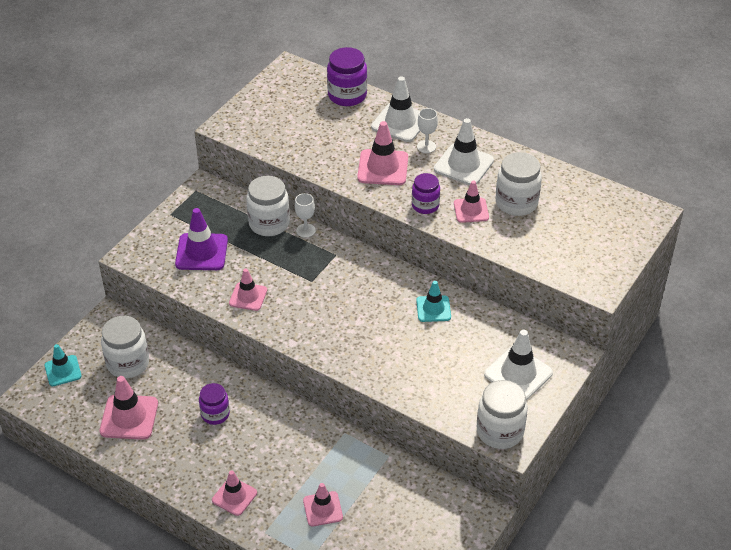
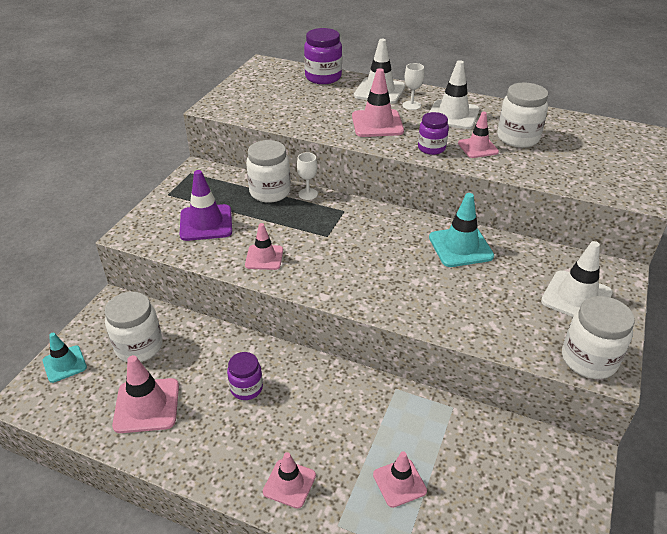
camera: 10 degrees left, 5 degrees down
turquoise traffic cone [416,281,451,322] -> turquoise traffic cone [429,193,494,267], size x1.54

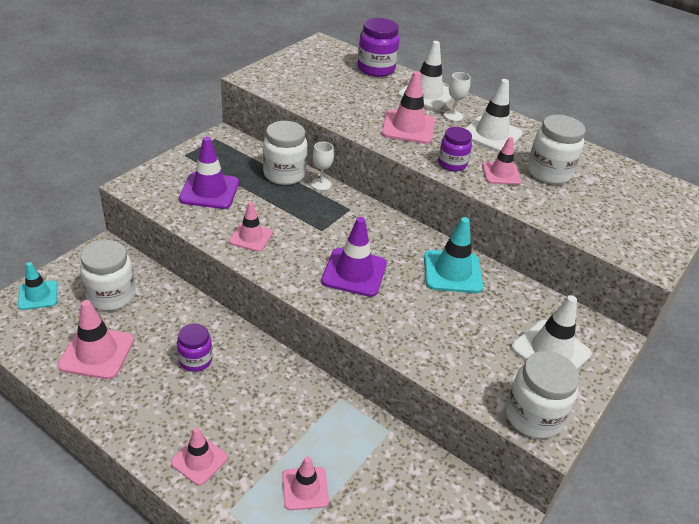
camera: 10 degrees right, 0 degrees up
none -> purple traffic cone [321,217,387,297]

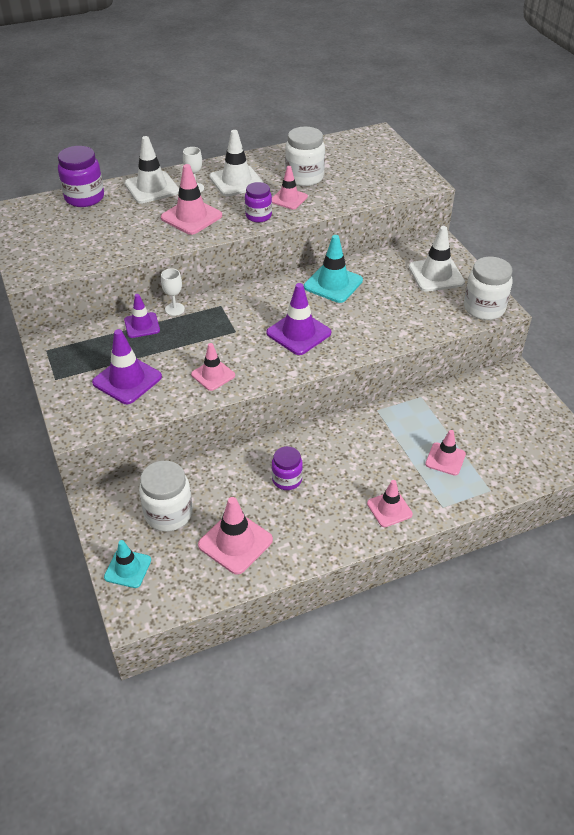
camera: 55 degrees left, 5 degrees up
white jar [263,121,307,185] -> purple traffic cone [124,294,160,338]

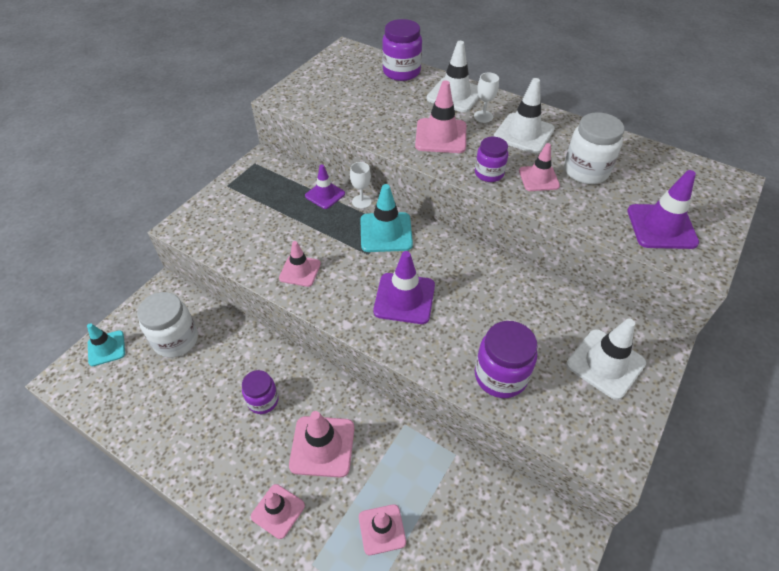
camera: 55 degrees right, 5 degrees up
purple traffic cone [92,329,162,404] -> purple traffic cone moved to [628,170,699,249]
pink traffic cone [198,497,273,575] -> pink traffic cone moved to [289,411,354,478]
turquoise traffic cone [304,235,363,303] -> turquoise traffic cone moved to [360,184,413,252]
white jar [464,257,513,320] -> none
none -> purple jar [475,321,538,398]

